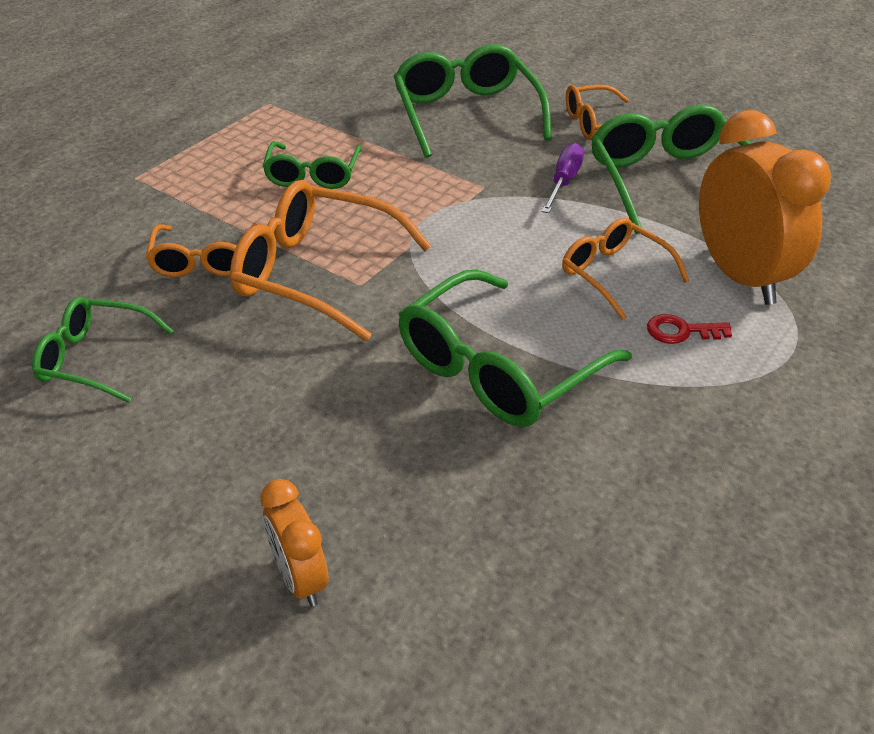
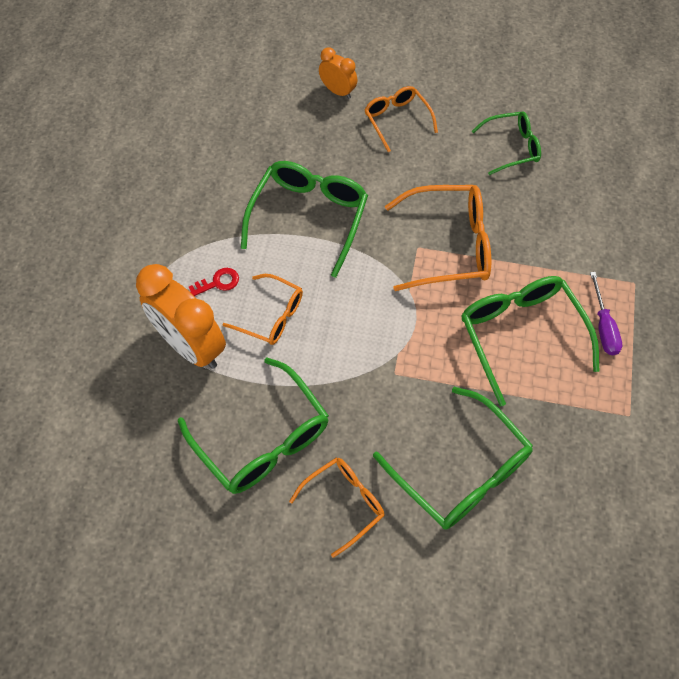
camera: 155 degrees right, 20 degrees up
orange glasses [146,223,257,277] -> orange glasses moved to [365,86,438,152]
green glasses [262,141,362,189] -> green glasses [461,276,600,406], size x1.65
purple screwdriver [542,143,584,213] -> purple screwdriver moved to [590,272,622,355]

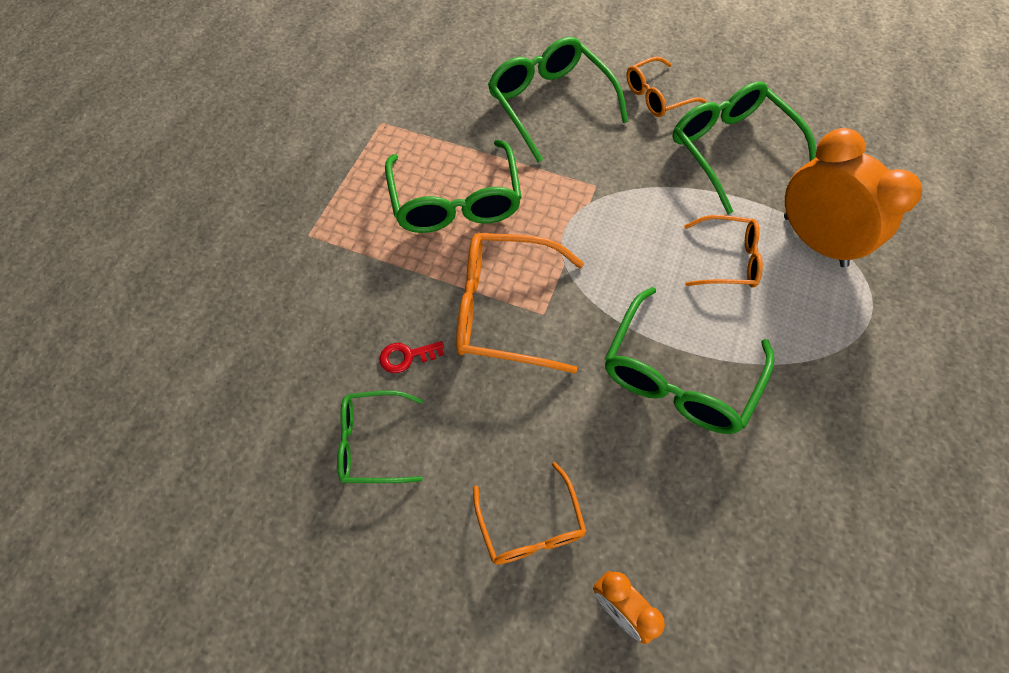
camera: 170 degrees left, 0 degrees up
red key [189,268,239,296] -> red key moved to [379,341,444,373]
orange glasses [222,274,303,345] -> orange glasses turned 150 degrees clockwise [684,215,763,288]
purple screwdriver [590,272,622,355] -> none

